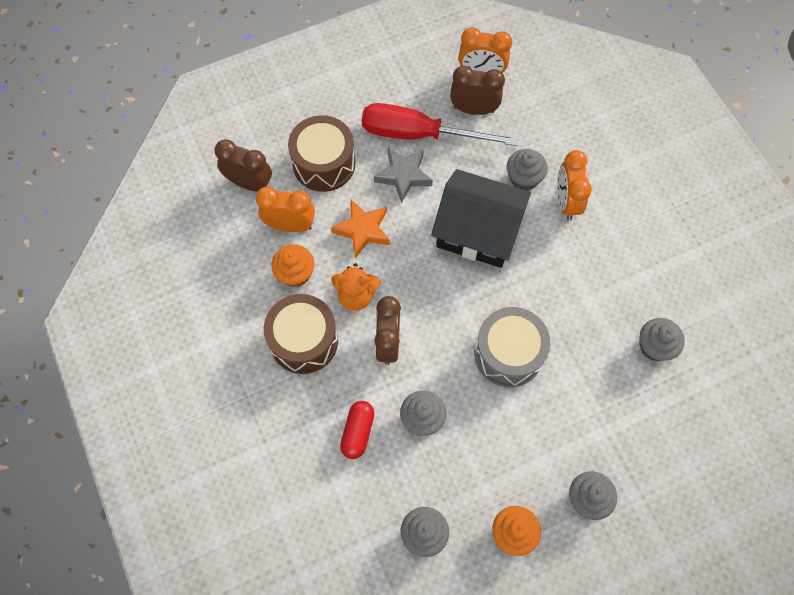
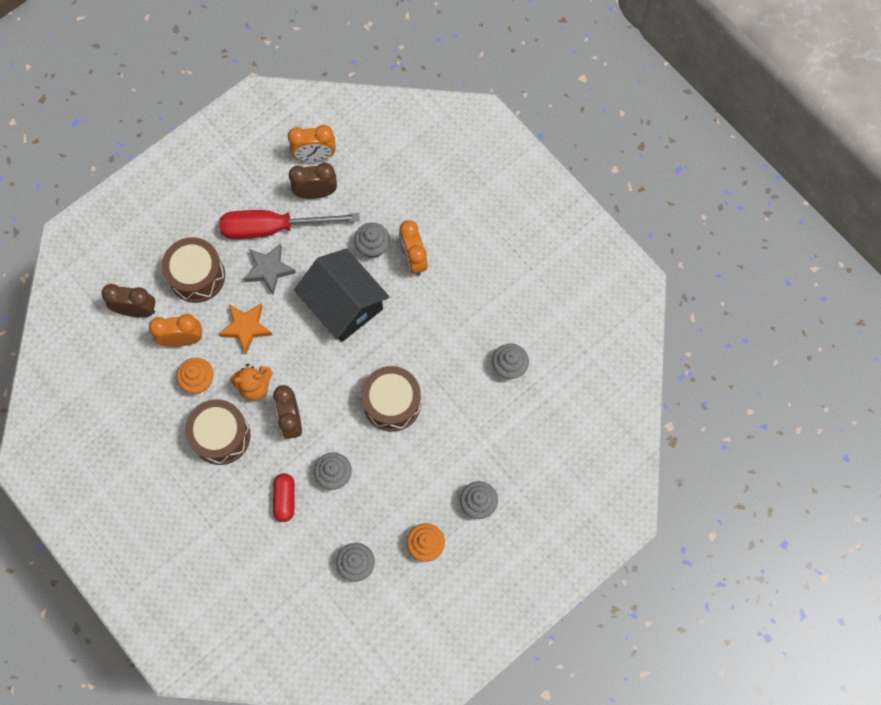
camera: 15 degrees left, 5 degrees up
black house [431,169,531,268] -> black house turned 45 degrees clockwise [294,249,389,342]
grey drum [474,307,550,387] -> brown drum [361,366,421,432]

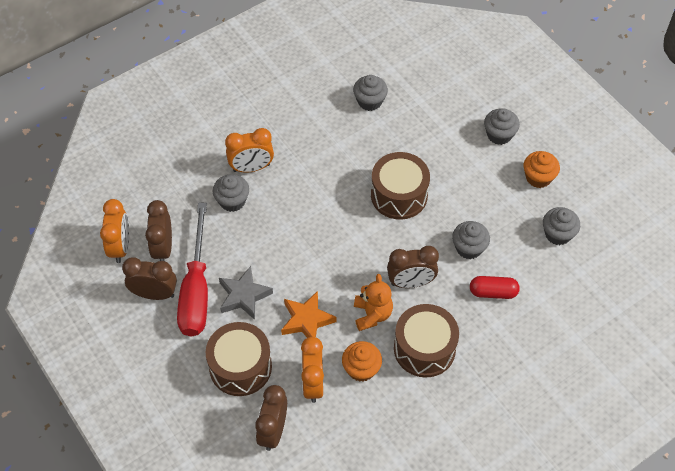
camera: 85 degrees left, 15 degrees down
black house [294,249,389,342] -> none
none -> brown clock [122,257,177,300]

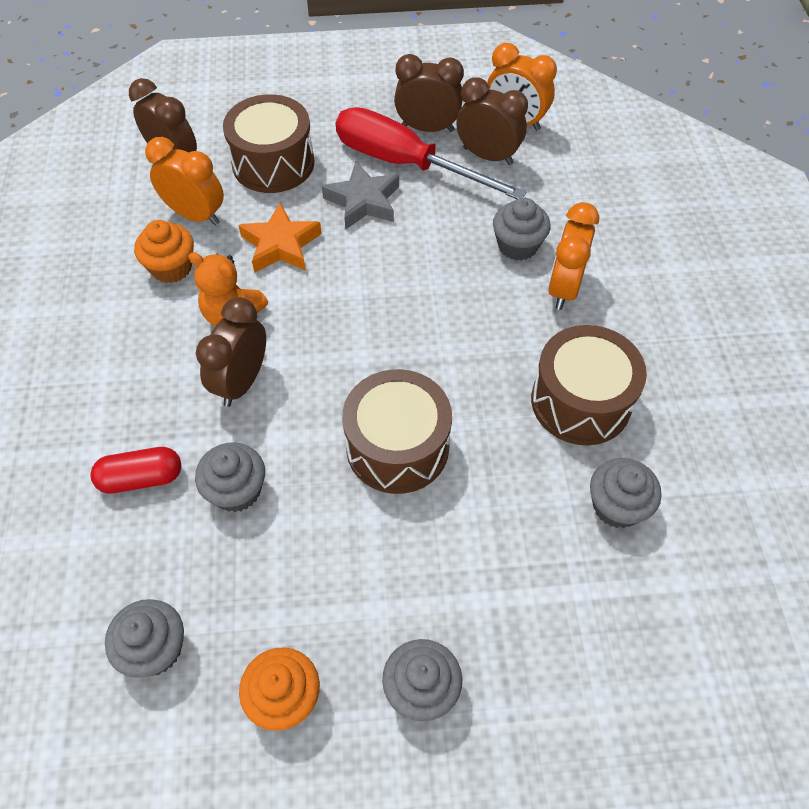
camera: 120 degrees right, 0 degrees up
brown clock [122,257,177,300] -> brown clock turned 120 degrees counterclockwise [394,54,464,132]
brown drum [394,304,459,378] -> brown drum moved to [531,325,647,445]
red capsule [470,276,520,299] -> red capsule turned 45 degrees clockwise [90,447,181,493]

